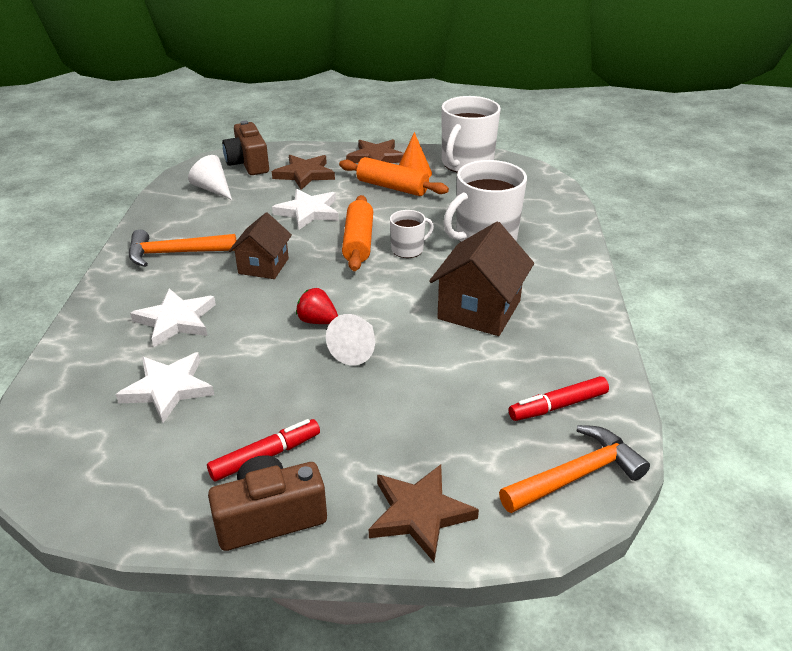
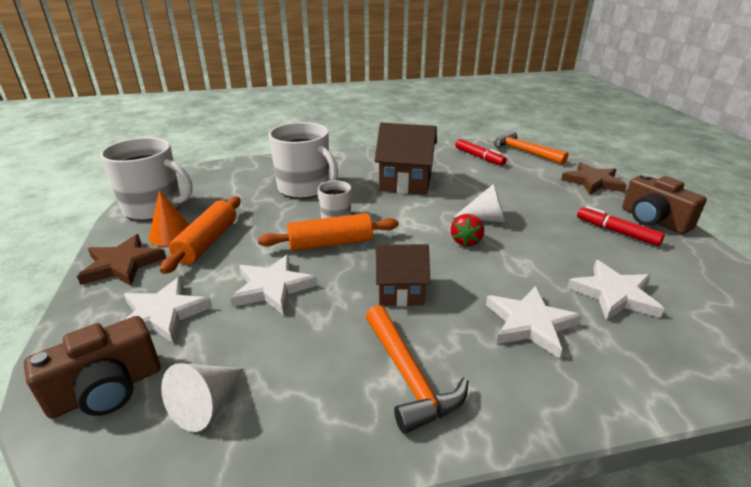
camera: 105 degrees left, 5 degrees down
brown star [272,155,335,190] -> white star [124,277,212,344]

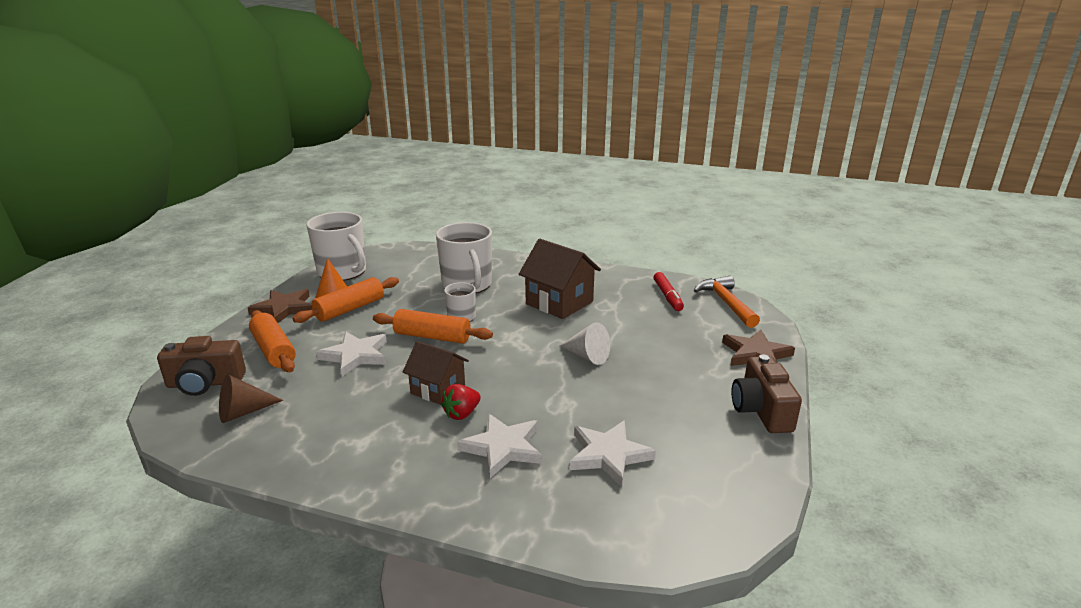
camera: 30 degrees right, 5 degrees down
white star [124,277,212,344] -> orange rolling pin [249,310,296,372]
white cone [161,363,244,432] -> brown cone [219,374,283,423]
orange hammer [366,305,469,434] -> none
red strawberry [451,214,484,246] -> red strawberry moved to [441,384,481,420]
red marker [577,206,665,246] -> none

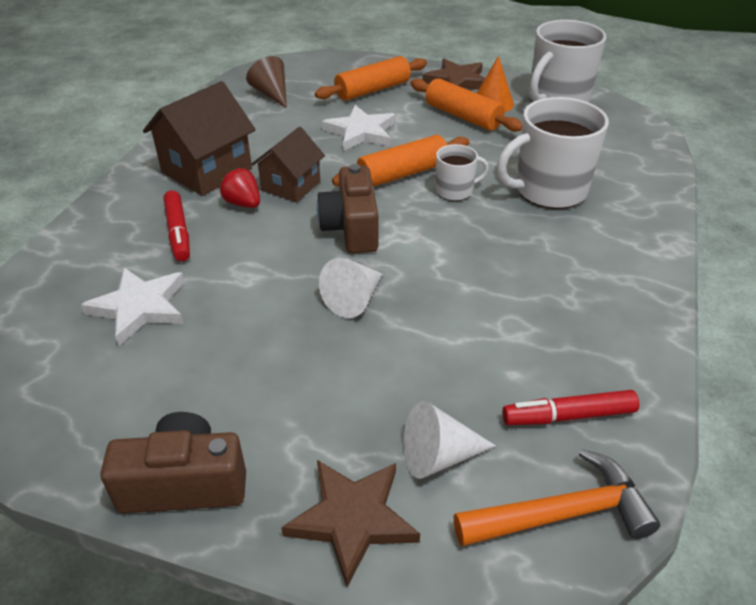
camera: 90 degrees right, 15 degrees up
brown camera [157,336,246,396] -> brown camera moved to [317,164,379,253]
orange rolling pin [373,309,493,344] -> orange rolling pin turned 45 degrees clockwise [332,135,470,187]
white star [457,414,542,478] -> red marker [163,191,190,261]
brown house [519,239,601,319] -> brown house moved to [143,81,256,196]
none -> white cone [403,401,496,479]

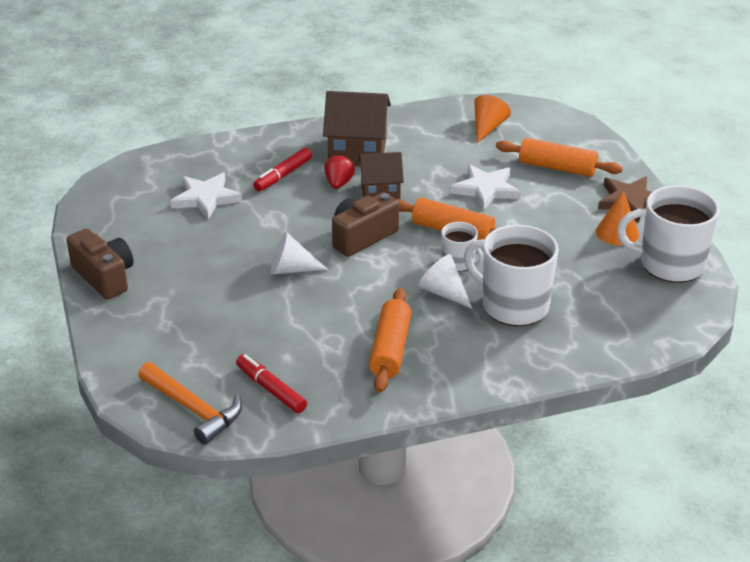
camera: 55 degrees right, 5 degrees down
brown cone [246,56,287,108] -> orange cone [474,95,511,143]
brown star [281,460,420,587] -> none
white cone [403,401,496,479] -> white cone moved to [418,254,472,309]
orange rolling pin [410,78,522,132] -> orange rolling pin moved to [369,288,411,393]

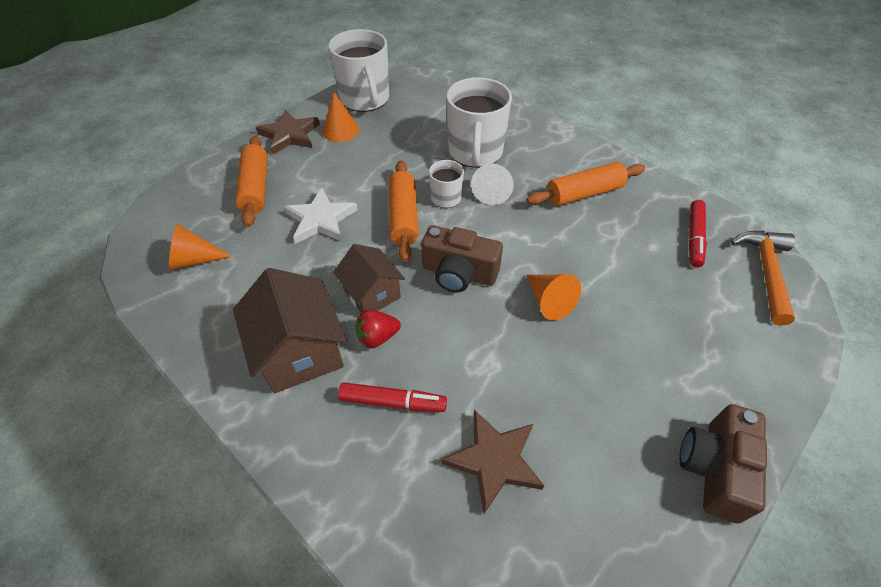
camera: 120 degrees left, 15 degrees up
white star [171,173,242,220] -> brown star [442,410,544,514]
white cone [271,232,328,274] -> orange cone [526,274,581,320]

